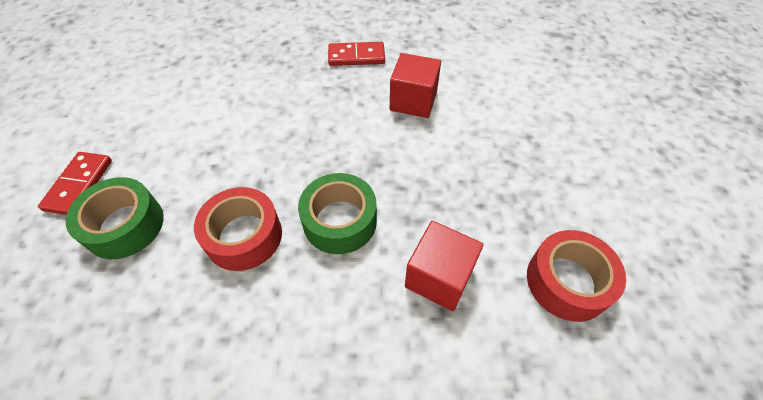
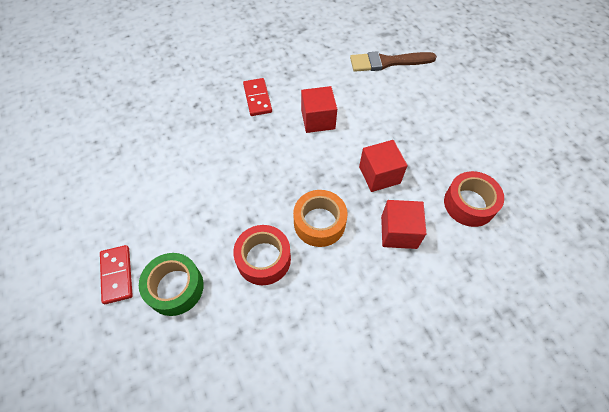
camera: 25 degrees left, 5 degrees up
green tape [298,173,377,254] -> orange tape [293,190,347,247]
red domino [328,42,385,66] -> red domino turned 75 degrees counterclockwise [243,78,272,116]
none -> brown brush [350,51,437,72]
none -> red cube [359,140,408,192]

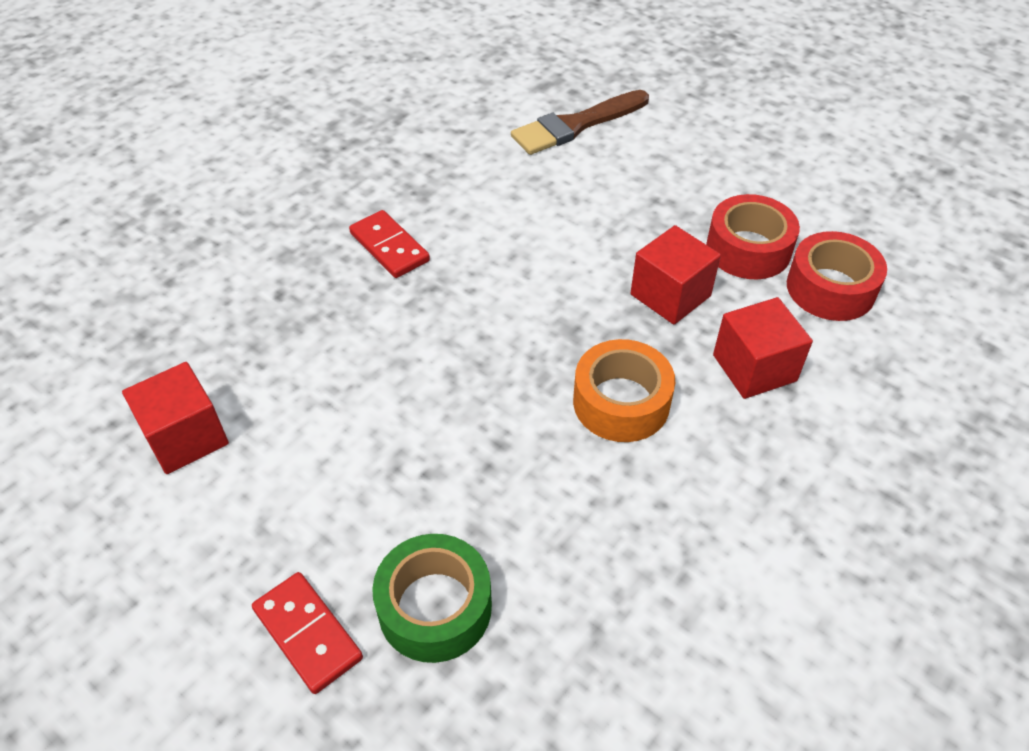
camera: 25 degrees left, 10 degrees down
red tape [233,225,291,285] -> red tape moved to [706,194,800,279]
red cube [301,86,337,133] -> red cube moved to [122,362,229,474]

